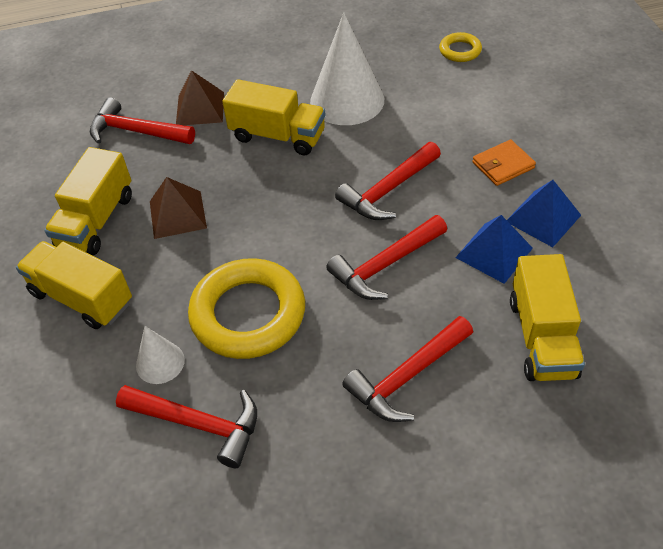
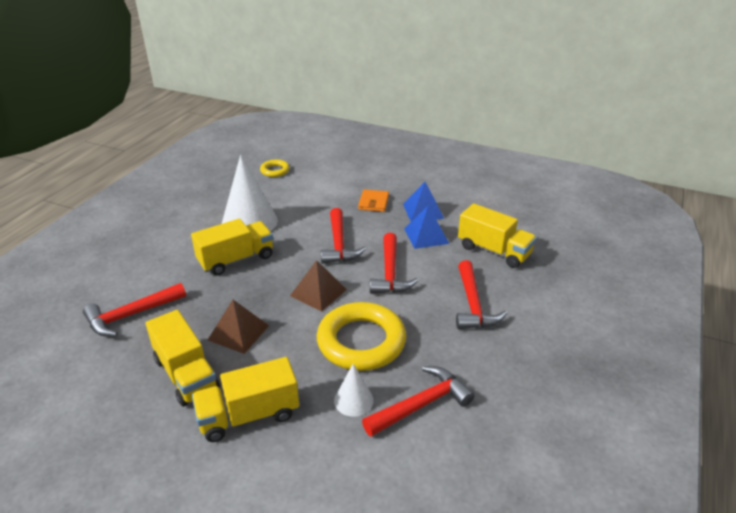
camera: 55 degrees left, 15 degrees down
brown pyramid [176,70,224,125] -> brown pyramid moved to [290,260,347,312]

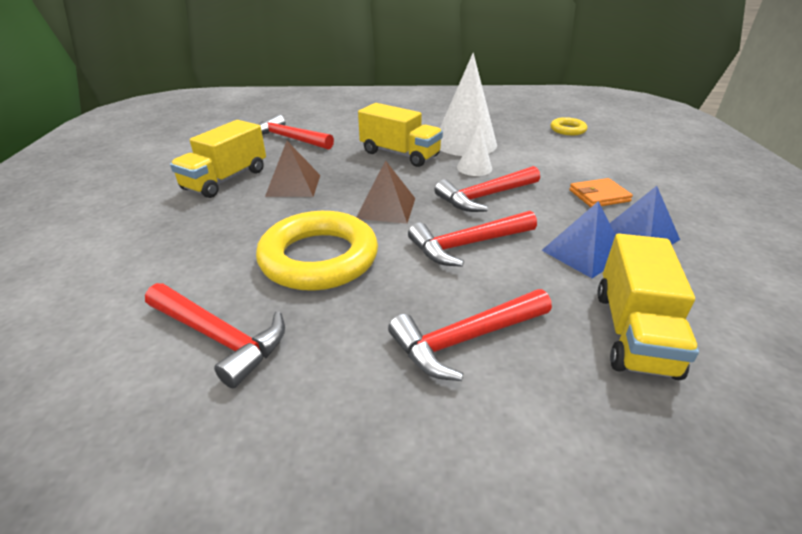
camera: 65 degrees right, 0 degrees up
yellow truck [192,357,299,442] -> none
white cone [334,364,374,417] -> white cone moved to [457,122,492,176]

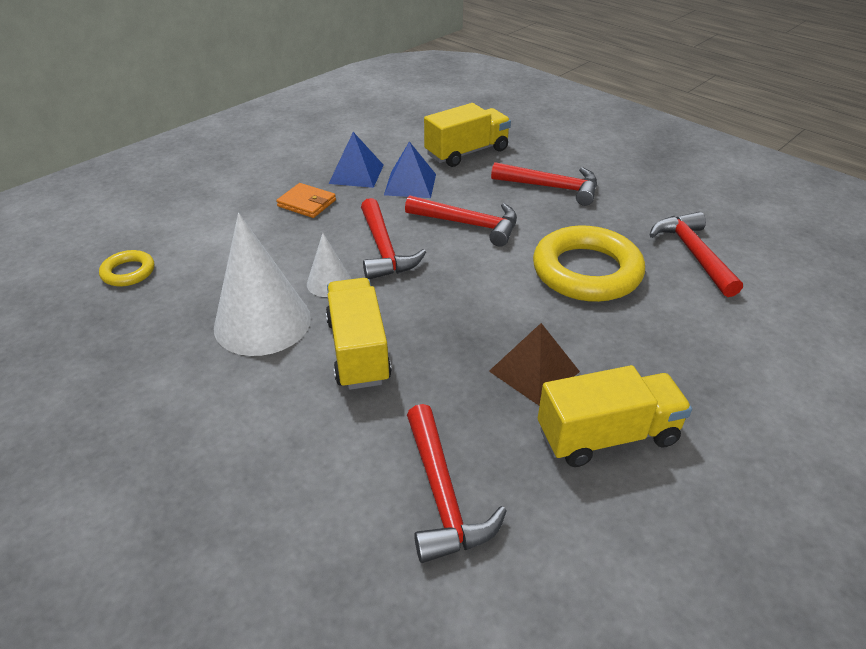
camera: 135 degrees left, 5 degrees up
brown pyramid [357,160,415,224] -> none
red hammer [434,166,540,212] -> red hammer turned 60 degrees clockwise [361,198,426,279]

